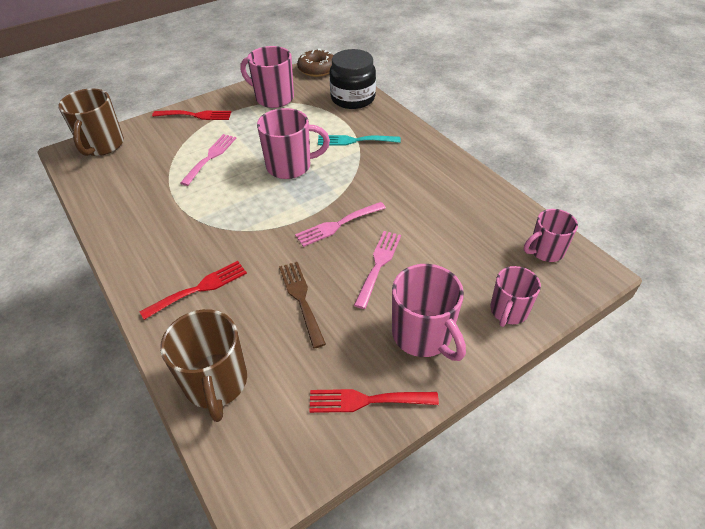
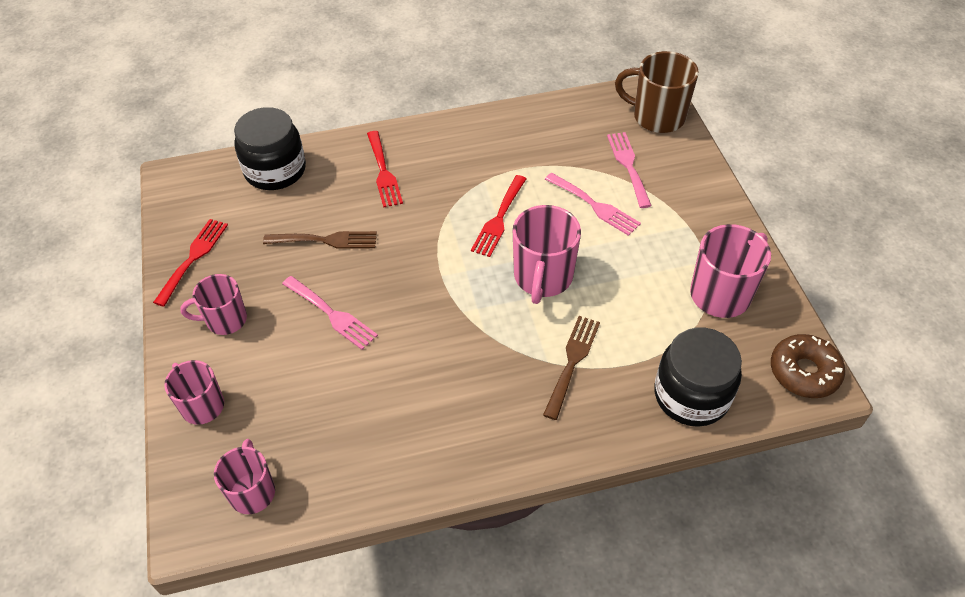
camera: 110 degrees right, 5 degrees up
red fork [152,110,231,120] -> red fork moved to [471,175,526,257]
brown mug [160,309,247,422] -> black jar [234,107,306,190]
pink fork [295,202,386,247] -> pink fork moved to [607,132,652,208]
turquoise fork [318,135,401,146] -> brown fork [543,316,600,420]
pink mug [392,264,466,361] -> pink mug [180,274,247,335], size x0.65

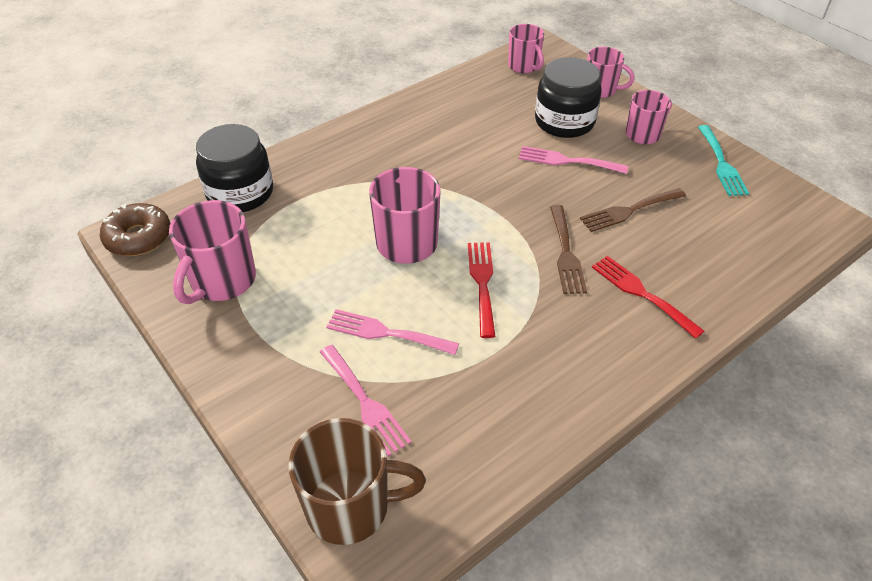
camera: 155 degrees right, 5 degrees down
red fork [153,219,228,307] -> turquoise fork [698,125,749,196]
black jar [234,107,306,190] -> black jar moved to [535,57,602,138]
brown fork [543,316,600,420] -> brown fork moved to [550,205,587,294]

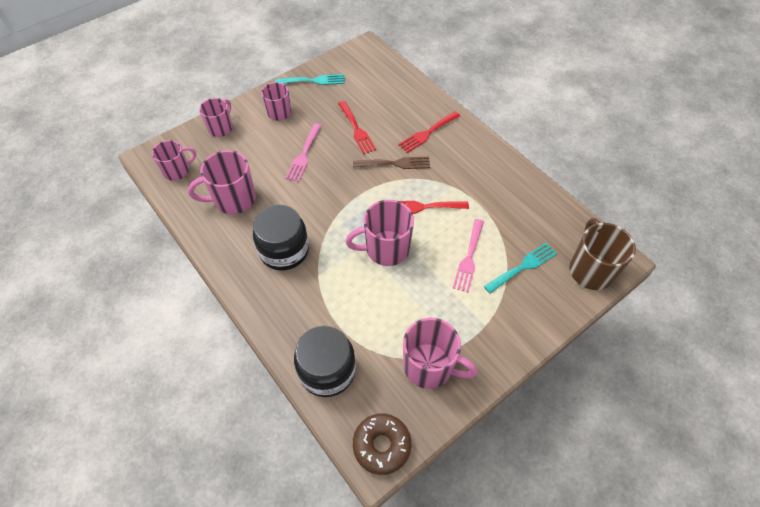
camera: 90 degrees left, 10 degrees up
pink fork [320,345,412,456] -> turquoise fork [484,243,557,294]
black jar [535,57,602,138] -> black jar moved to [253,205,309,270]
brown fork [580,188,686,232] -> red fork [338,101,376,154]
none -> pink mug [188,150,256,214]

